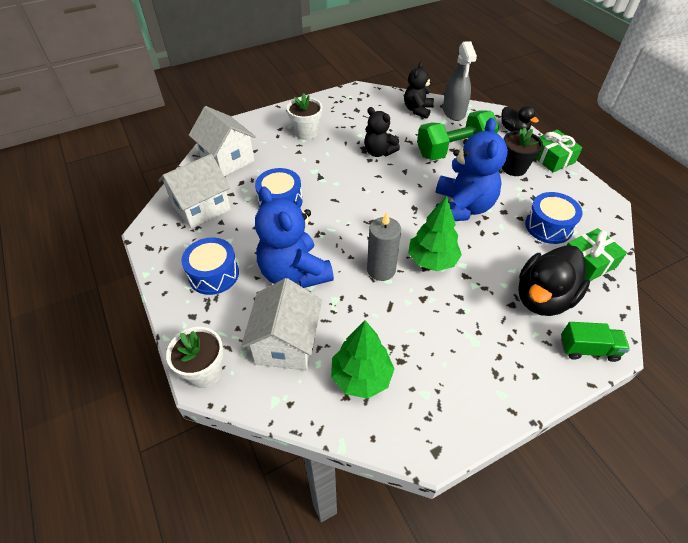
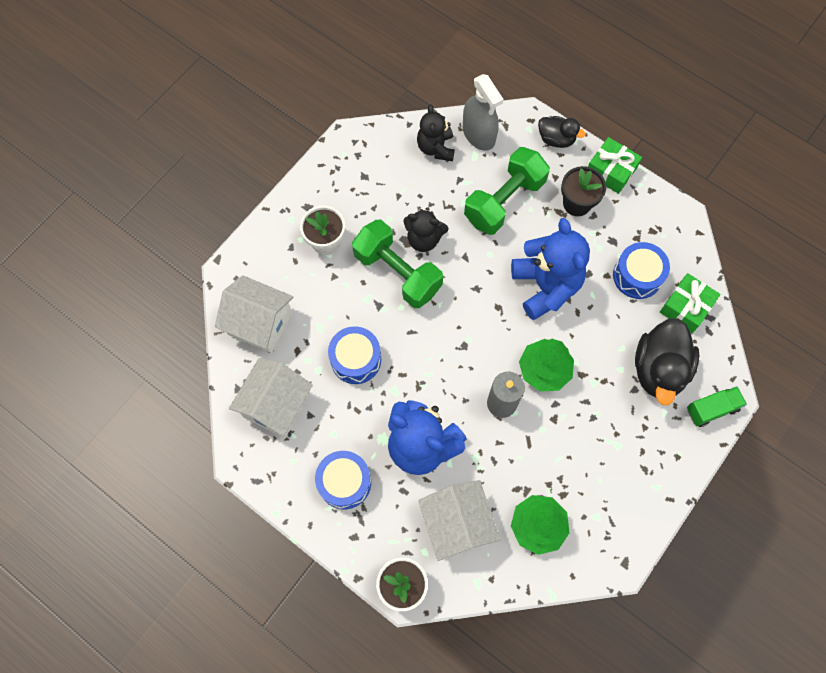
camera: 25 degrees left, 20 degrees up
none -> green dumbbell [352,220,443,308]

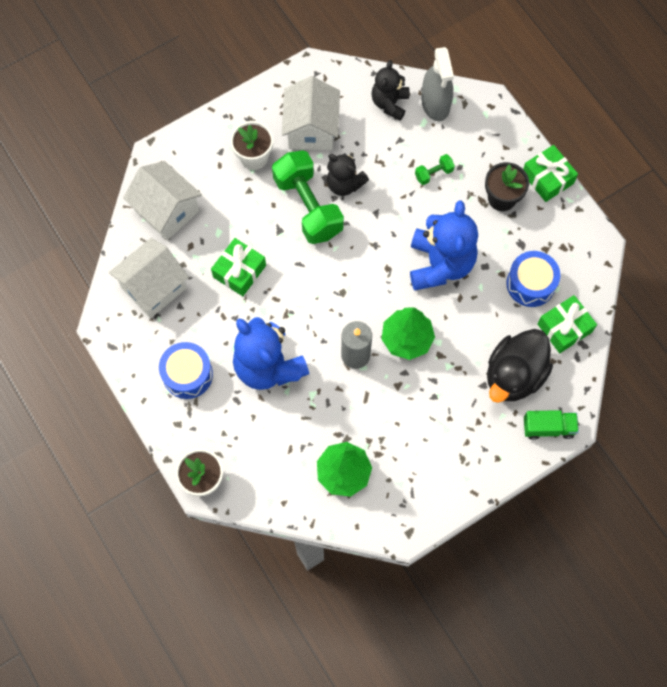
camera: 20 degrees right, 0 degrees up
blue drum [328,326,381,384] -> green gift [211,238,266,296]
white house [418,480,500,561] -> white house moved to [282,76,340,150]
green dumbbell [464,147,550,235] -> green dumbbell [415,154,455,185], size x0.43
black duck [538,116,586,148] -> none

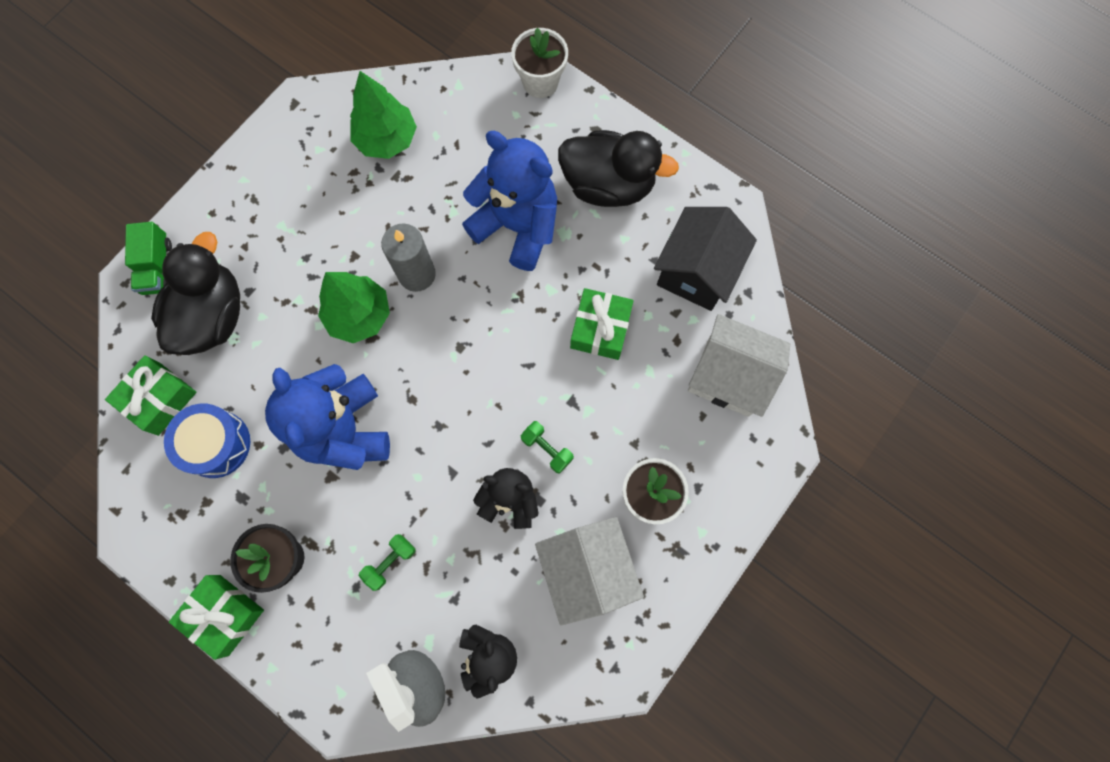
camera: 160 degrees right, 5 degrees up
white house [109,238,189,318] -> black house [654,207,757,311]
blue drum [159,342,213,399] -> black duck [558,130,679,207]
green dumbbell [272,150,344,244] -> green dumbbell [520,421,574,474], size x0.43
green truck [524,410,579,440] -> green truck turned 75 degrees counterclockwise [125,222,172,295]

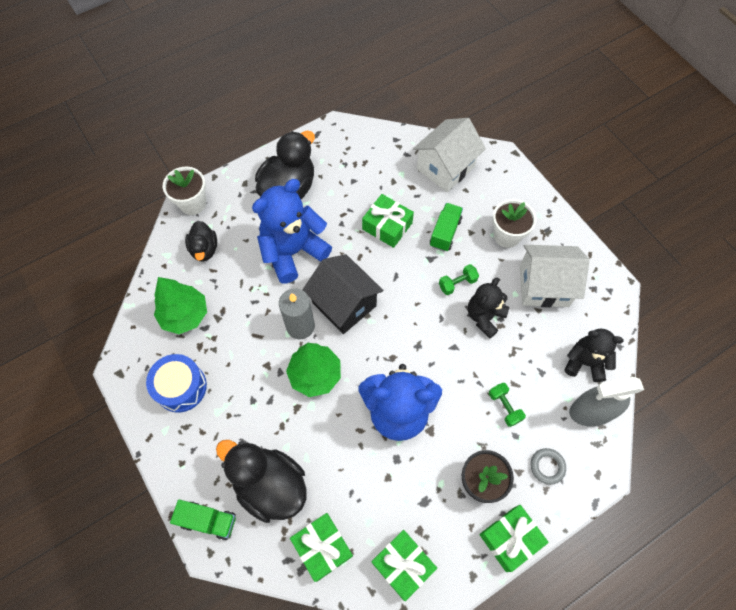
camera: 70 degrees left, 10 degrees down
blue drum [164,404,250,478] -> blue drum moved to [146,354,207,413]
black house [654,207,757,311] -> black house moved to [303,254,384,334]
none -> black duck [185,221,217,261]
none -> green gift [372,530,437,601]
none -> green truck [430,203,463,252]
none -> grey ring [531,448,566,485]

